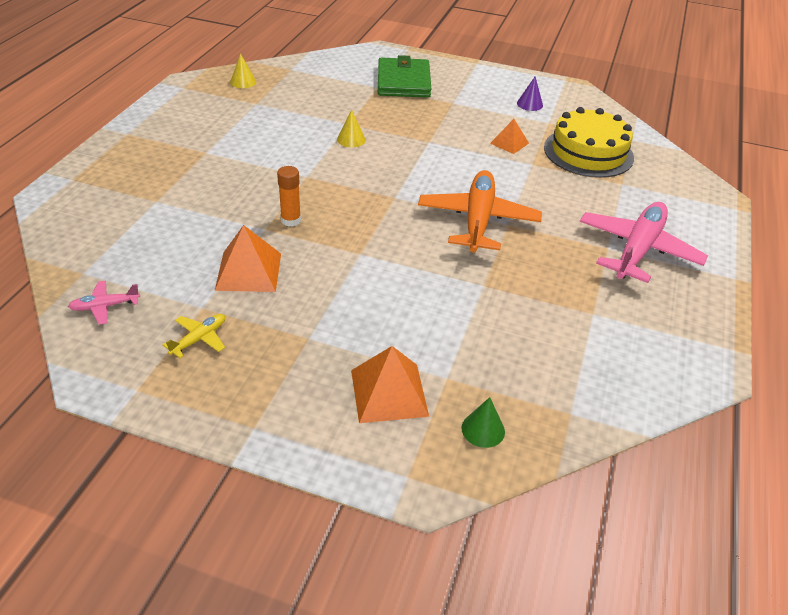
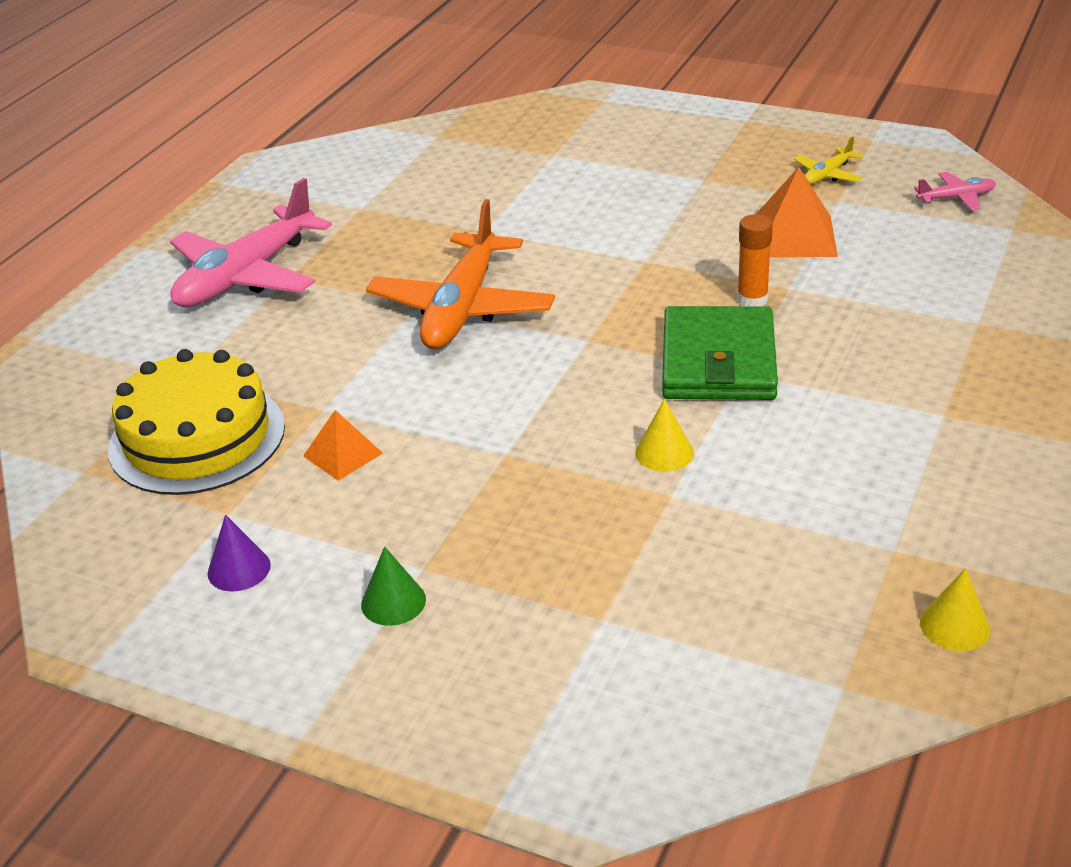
camera: 170 degrees left, 5 degrees down
orange pyramid [351,346,429,423] -> none
green wallet [378,55,431,98] -> green wallet moved to [662,306,778,400]
green cone [462,397,505,448] -> green cone moved to [361,547,426,626]

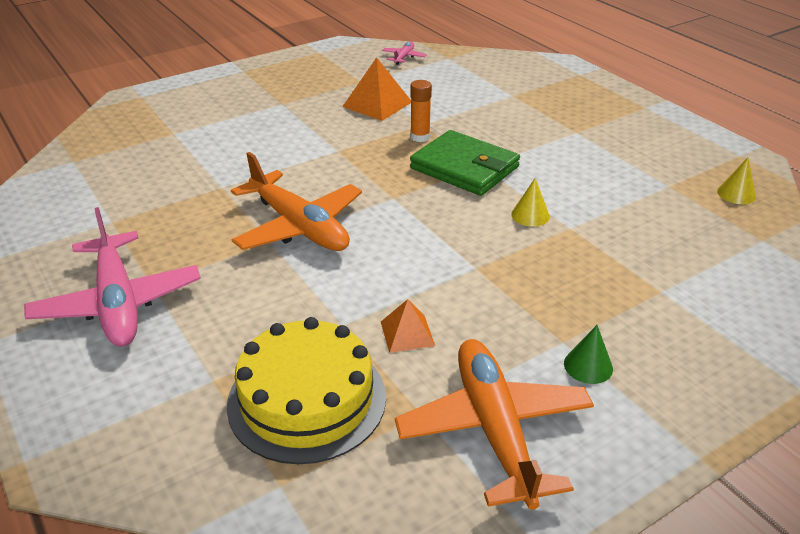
camera: 60 degrees left, 0 degrees up
purple cone [208,515,271,592] -> orange plane [395,339,594,510]
yellow plane [794,136,863,185] -> none

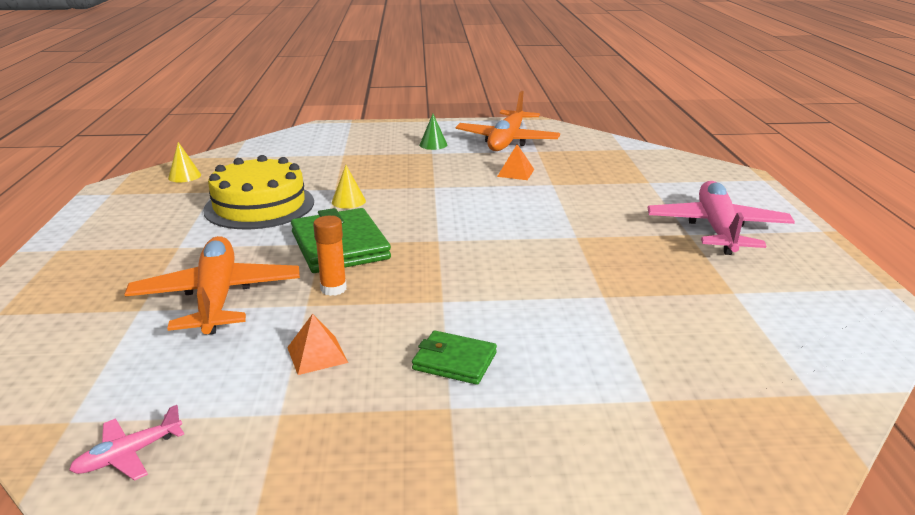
camera: 150 degrees left, 10 degrees down
yellow cake [227,317,386,464] -> yellow cake moved to [203,155,314,229]
orange plane [231,152,362,251] -> orange plane moved to [124,236,300,335]
orange pyramid [342,57,411,121] -> orange pyramid [287,314,348,375], size x0.61
none -> green wallet [412,331,497,385]

